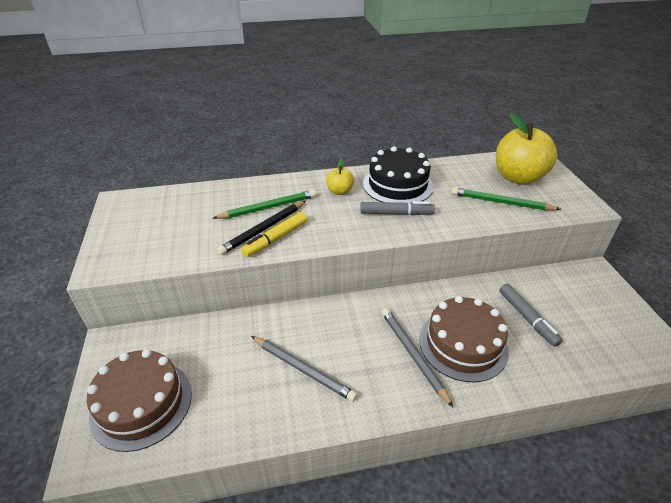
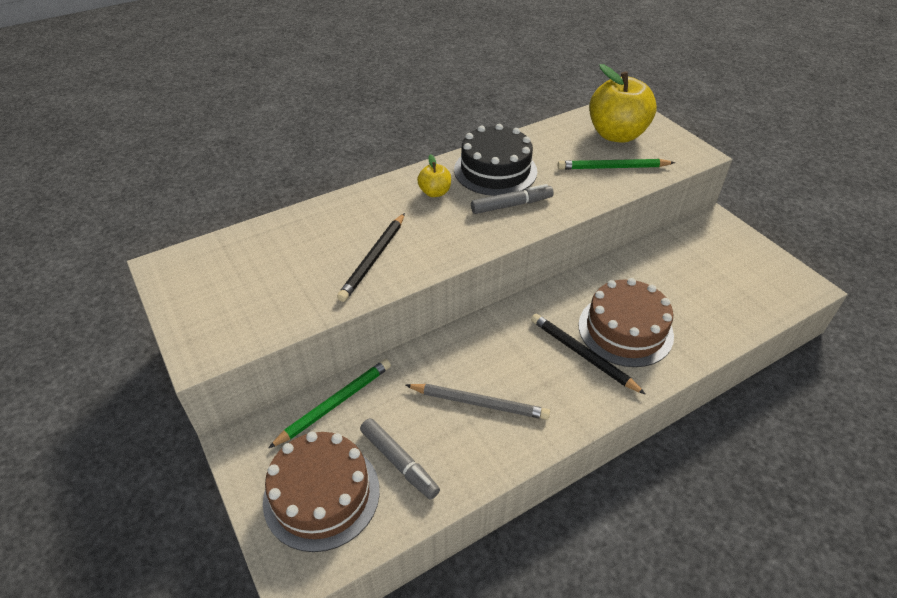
camera: 20 degrees left, 5 degrees up
green pencil [212,190,316,219] -> green pencil moved to [268,359,391,448]
yellow marker [241,212,307,257] -> none
grey pencil [382,308,453,407] -> black pencil [531,313,646,395]
grey marker [499,284,563,347] -> grey marker moved to [360,418,440,500]

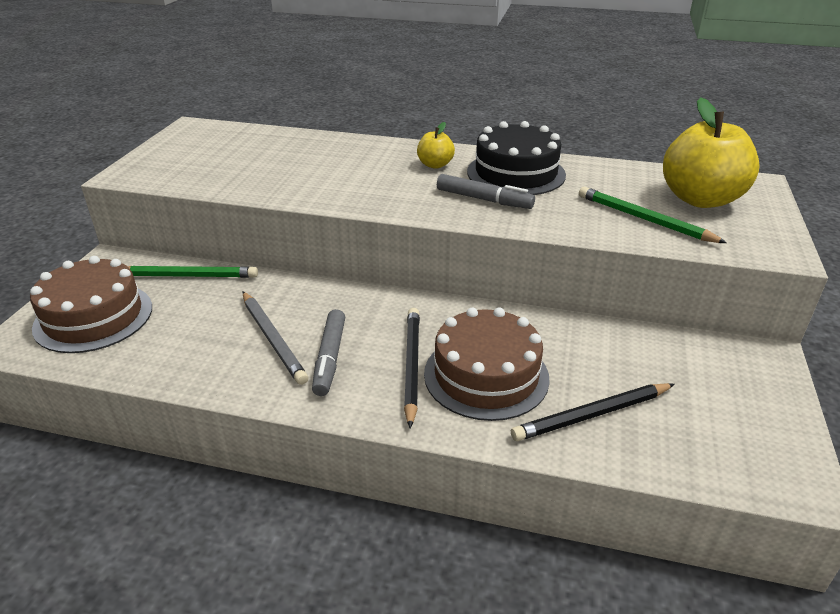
camera: 45 degrees right, 10 degrees down
black pencil [337,213,405,302] -> black pencil moved to [511,383,675,441]
grey marker [360,418,440,500] -> grey marker moved to [312,309,345,396]

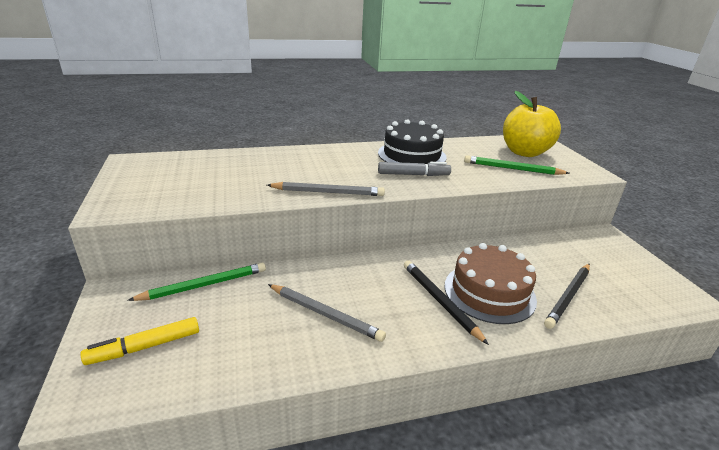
camera: 30 degrees left, 5 degrees down
brown cake [30,256,152,353] -> yellow marker [80,317,199,365]
grey marker [312,309,345,396] -> none
yellow apple [417,122,455,169] -> none
none -> grey pencil [267,182,385,196]

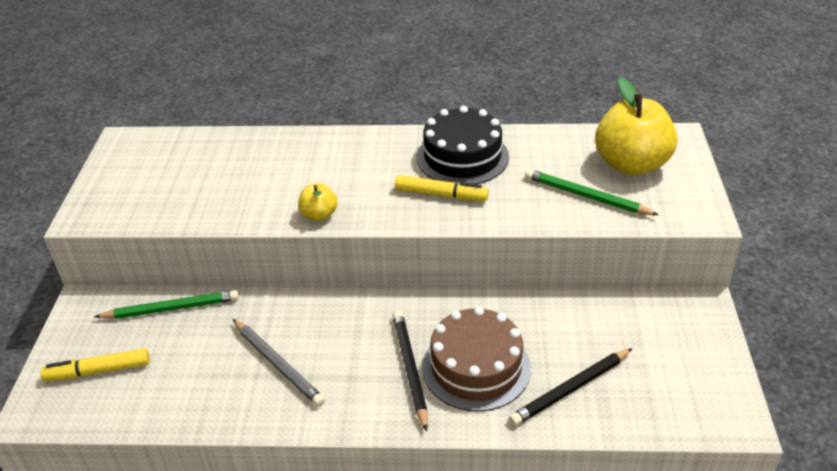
camera: 20 degrees right, 10 degrees up
grey pencil [267,182,385,196] -> yellow apple [298,183,338,221]
grey marker [378,162,451,176] -> yellow marker [395,175,489,201]

